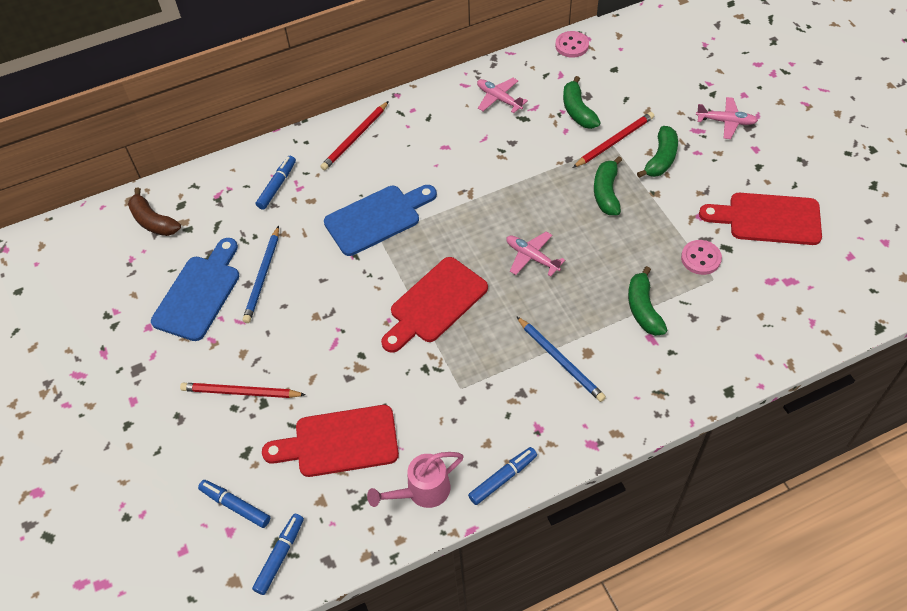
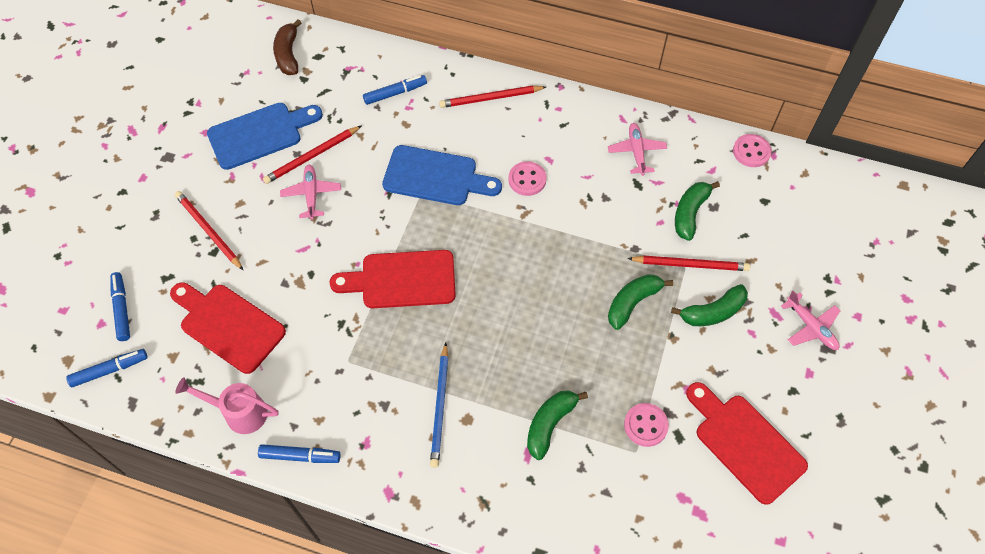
camera: 40 degrees right, 5 degrees up
blue pencil [243,226,279,323] -> red pencil [263,126,361,184]
pink plane [506,231,565,277] -> pink plane moved to [280,165,341,220]
none -> pink button [508,161,547,196]

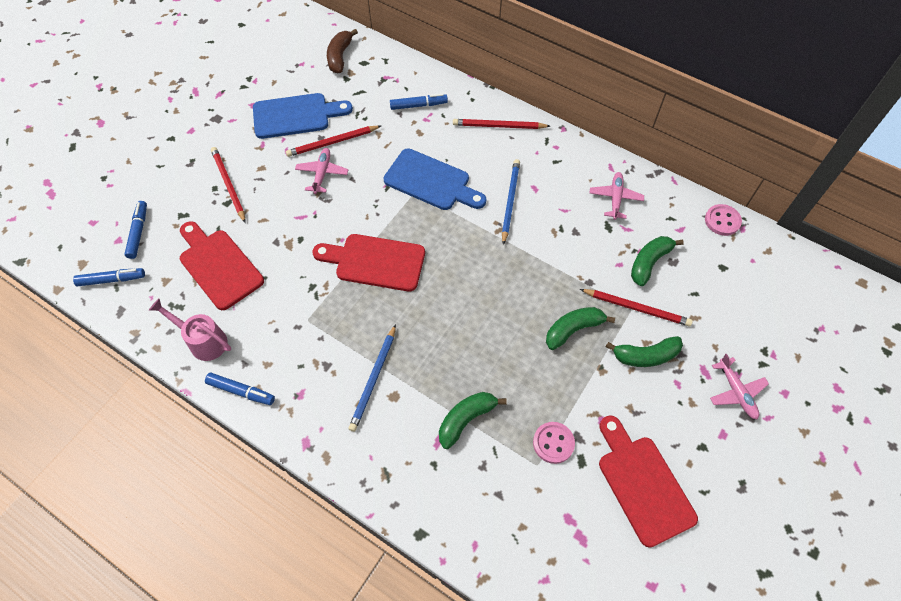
camera: 15 degrees right, 0 degrees up
pink button [508,161,547,196] -> blue pencil [502,159,520,245]

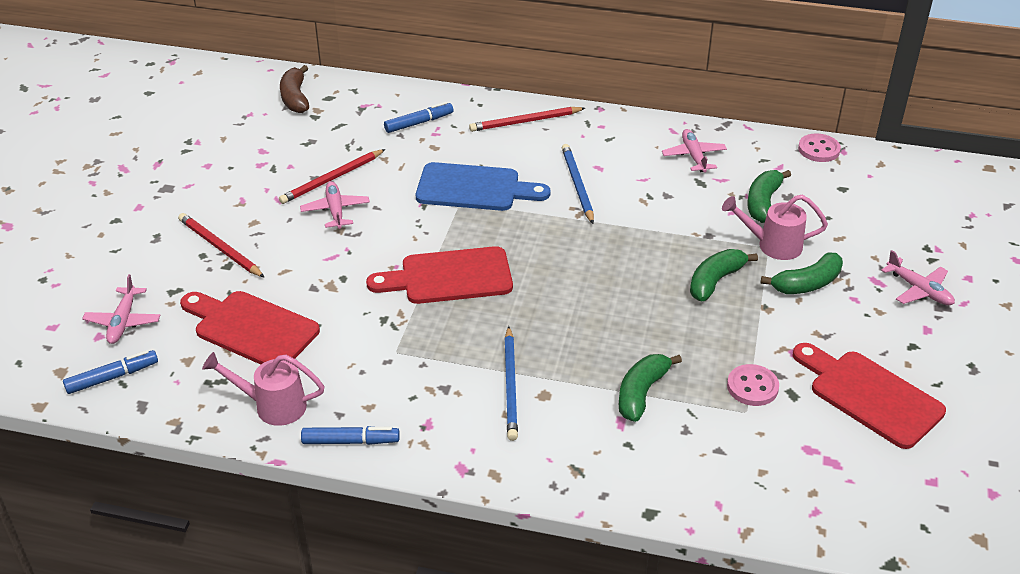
camera: 20 degrees left, 20 degrees down
blue marker [124,201,147,259] -> pink plane [82,274,160,344]
blue cutting board [253,93,353,139] -> none
red pencil [580,289,693,326] -> pink watering can [722,195,828,260]

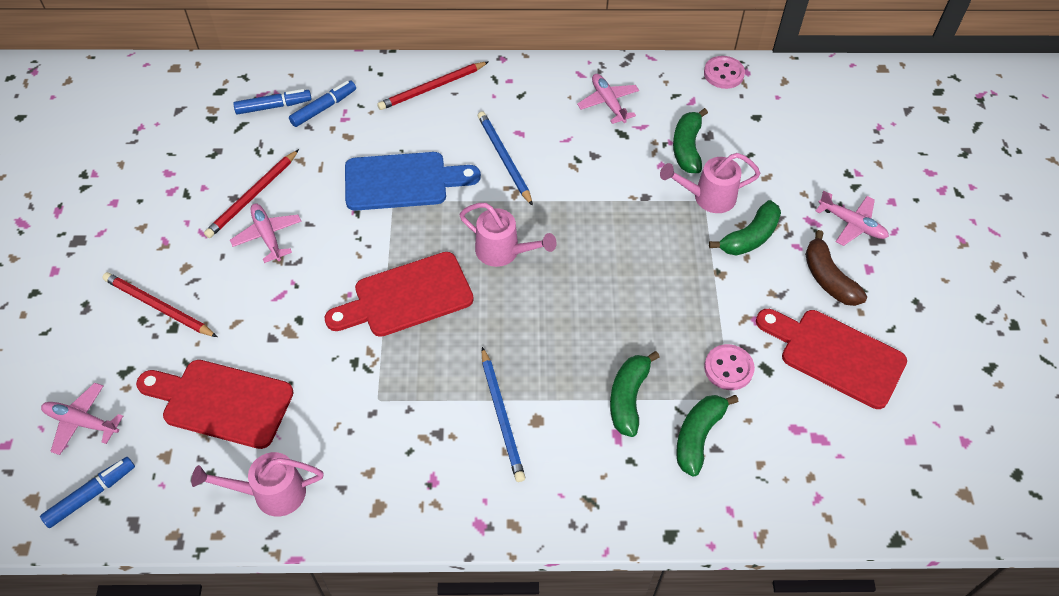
camera: 15 degrees left, 15 degrees up
pink plane [82,274,160,344] -> pink plane turned 120 degrees clockwise [41,383,123,455]
brown banana [280,65,309,113] -> brown banana moved to [805,230,867,306]
blue marker [301,426,400,445] -> blue marker moved to [233,89,312,115]
green banana [690,249,758,301] -> green banana moved to [676,395,738,476]
none -> pink watering can [459,203,557,267]

